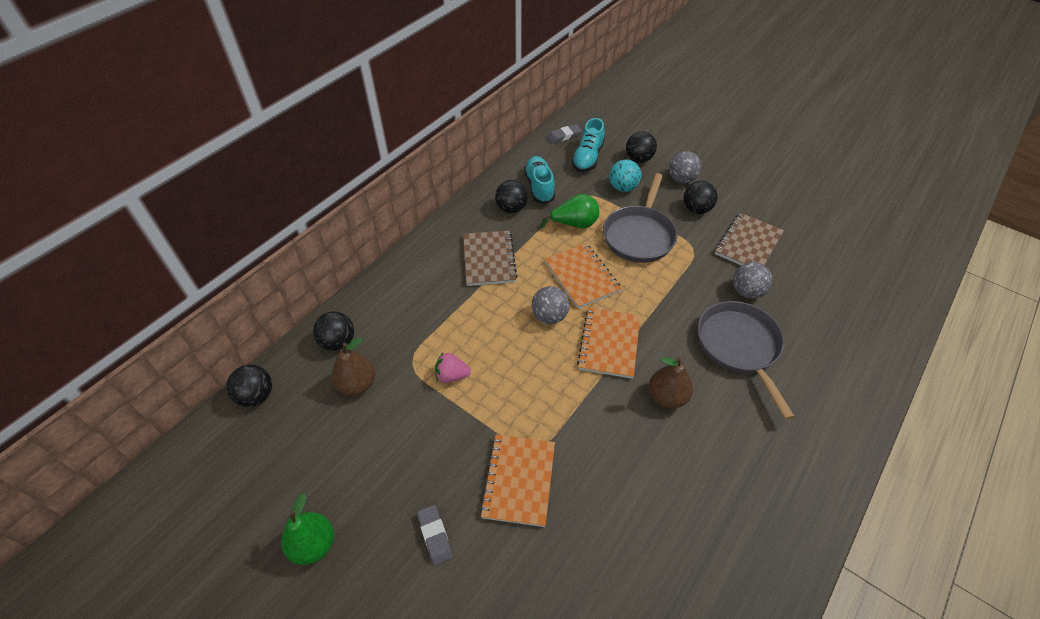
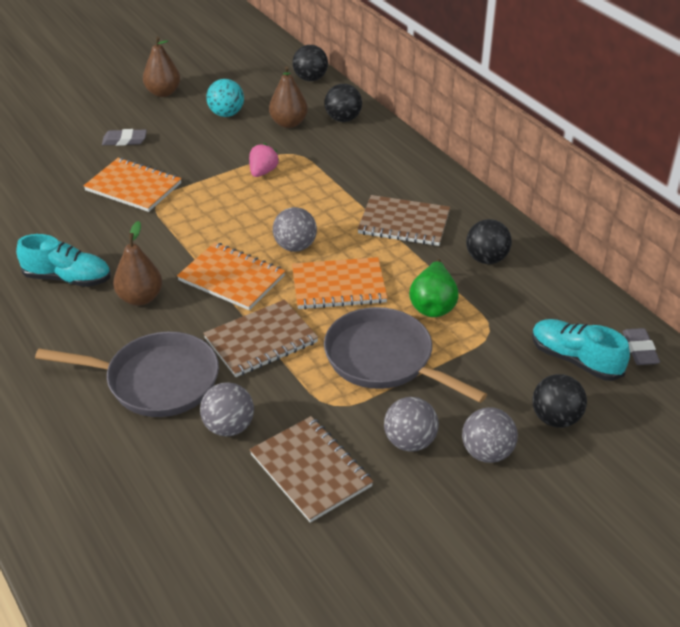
camera: 110 degrees right, 10 degrees down
green pear [281,493,334,565] -> brown pear [143,36,180,97]
turquoise shoe [524,156,555,204] -> turquoise shoe moved to [16,234,111,287]
turquoise ball [609,159,641,192] -> turquoise ball moved to [206,79,244,117]
black ball [683,181,718,214] -> grey ball [384,397,439,452]
none -> brown notebook [203,300,319,377]

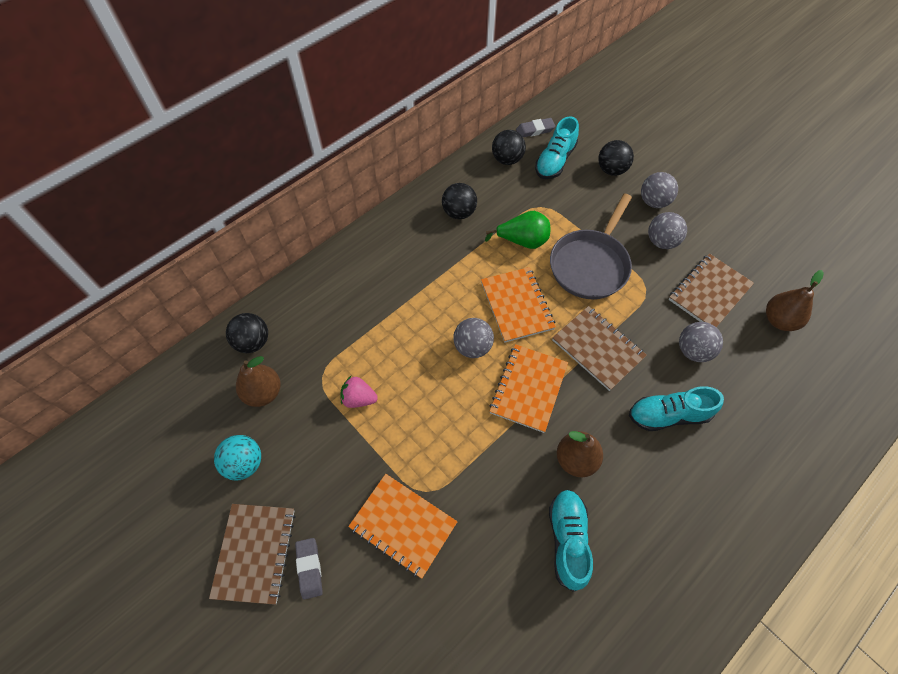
camera: 100 degrees left, 20 degrees up
grey pan [35,332,219,417] -> turquoise shoe [629,386,724,431]
orange notebook [83,158,182,212] -> orange notebook turned 75 degrees counterclockwise [348,474,458,579]
brown pear [143,36,180,97] -> brown pear moved to [766,270,824,331]
black ball [292,45,328,81] -> black ball moved to [492,130,526,165]
brown notebook [358,195,450,246] -> brown notebook moved to [209,504,296,605]

